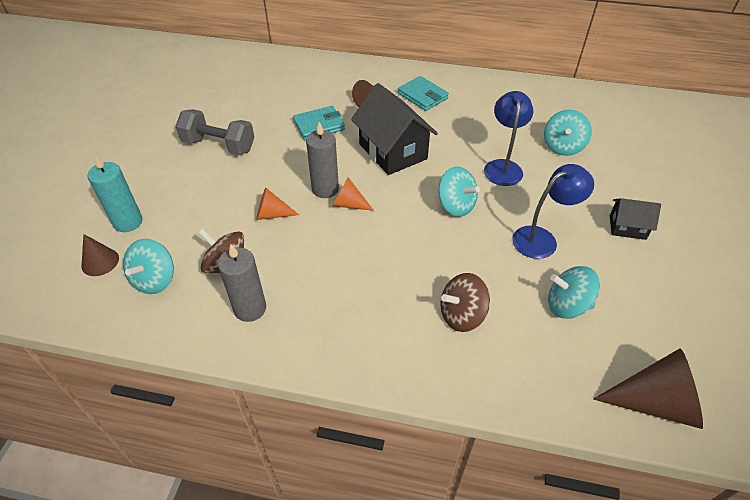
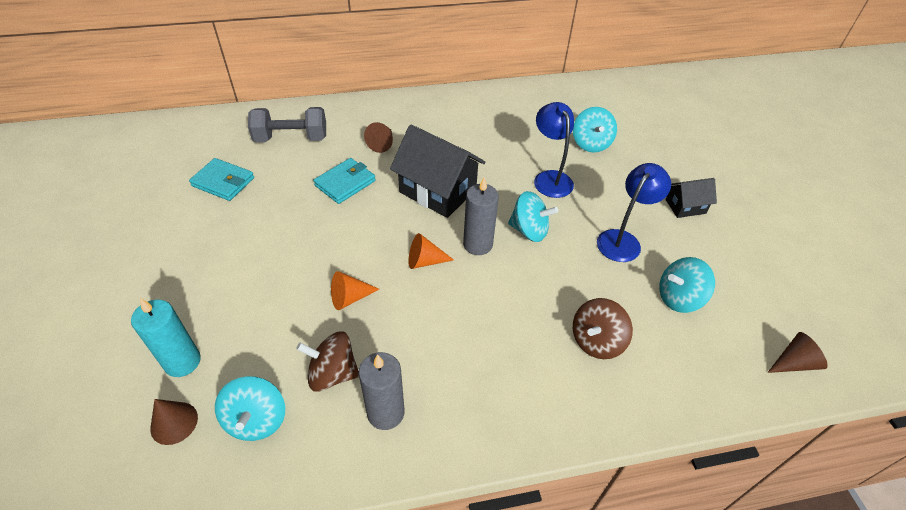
camera: 25 degrees left, 0 degrees up
grey dumbbell [176,109,254,155] -> grey dumbbell moved to [248,107,326,142]
grey candle [306,122,339,198] -> grey candle moved to [463,177,499,255]
turquoise wallet [398,76,449,111] -> turquoise wallet moved to [189,158,254,201]
brown cone [593,348,703,429] -> brown cone [767,332,828,373], size x0.58

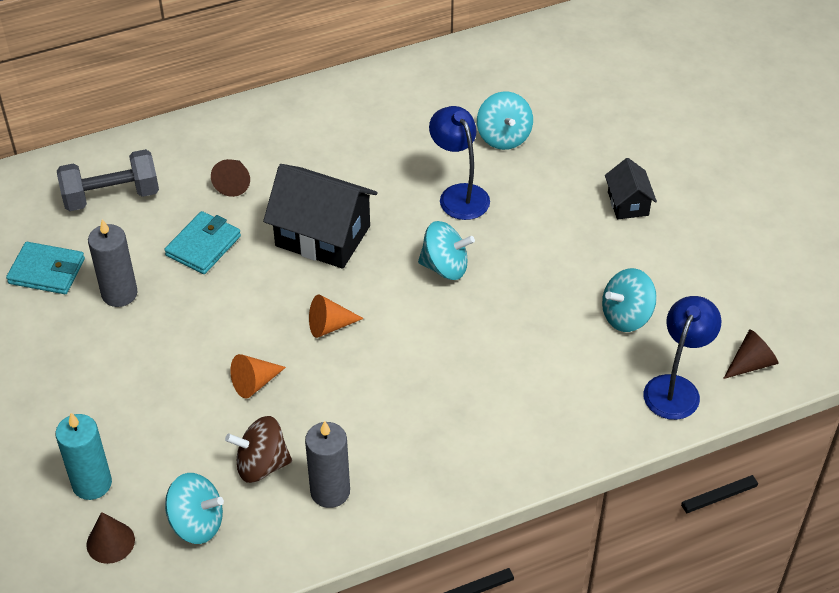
camera: 10 degrees left, 0 degrees up
turquoise spinning top [215,376,285,441] -> turquoise spinning top turned 60 degrees counterclockwise [165,473,224,544]
grey candle [463,177,499,255] -> grey candle moved to [88,219,137,307]
brown spinning top [573,298,633,359] -> none
blue lamp [597,163,671,262] -> blue lamp moved to [643,296,721,420]
black house [665,178,717,218] -> black house turned 75 degrees counterclockwise [605,158,657,219]

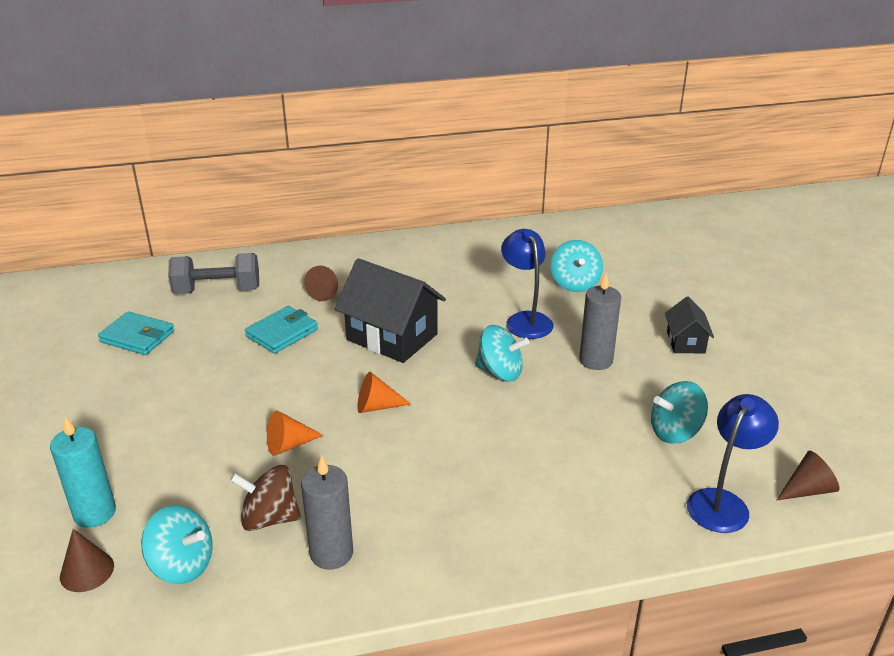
camera: 10 degrees right, 15 degrees down
grey candle [88,219,137,307] -> grey candle moved to [579,274,621,370]

